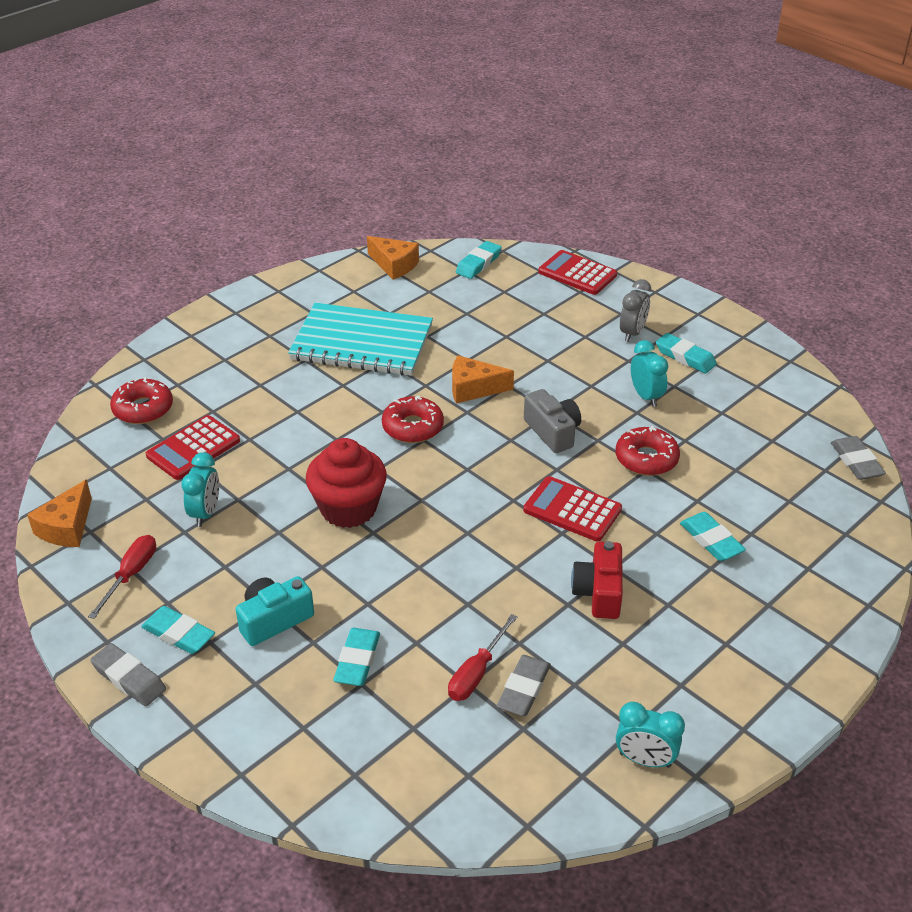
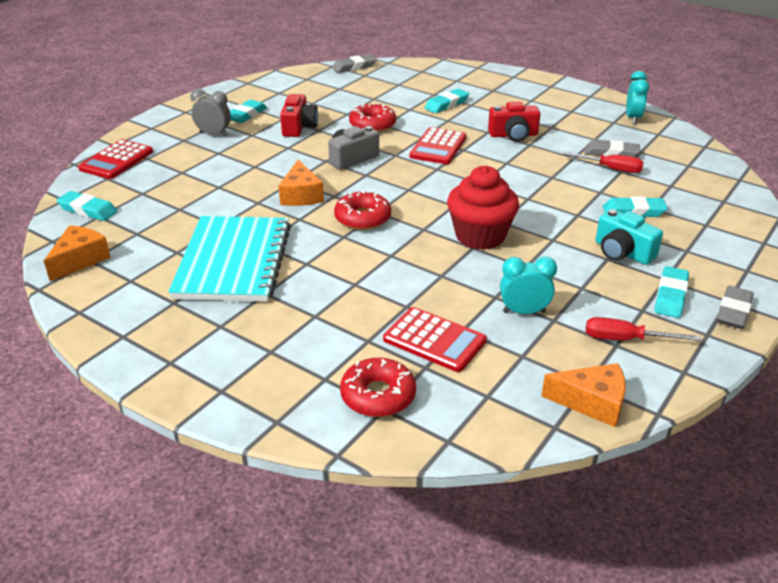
camera: 100 degrees left, 5 degrees down
turquoise clock [631,340,668,407] -> red camera [280,94,318,137]

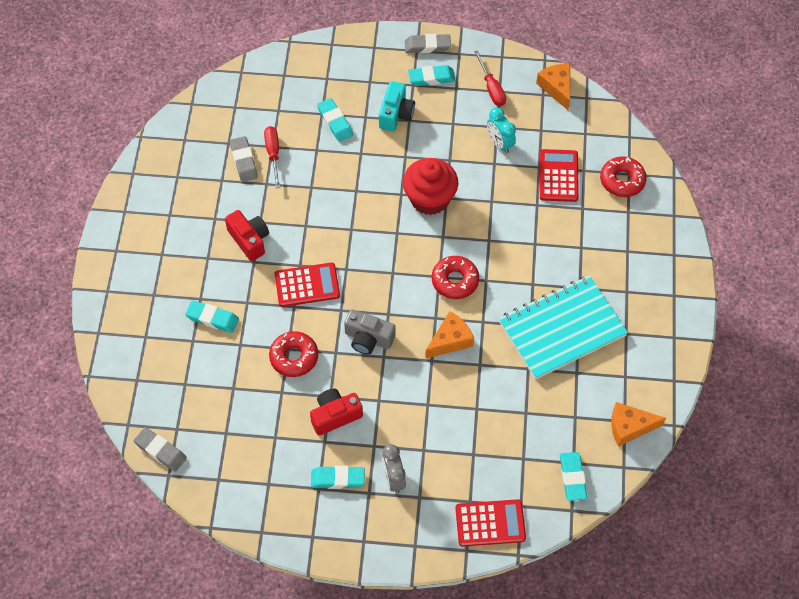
camera: 120 degrees left, 25 degrees up
turquoise clock [626,71,649,124] -> none

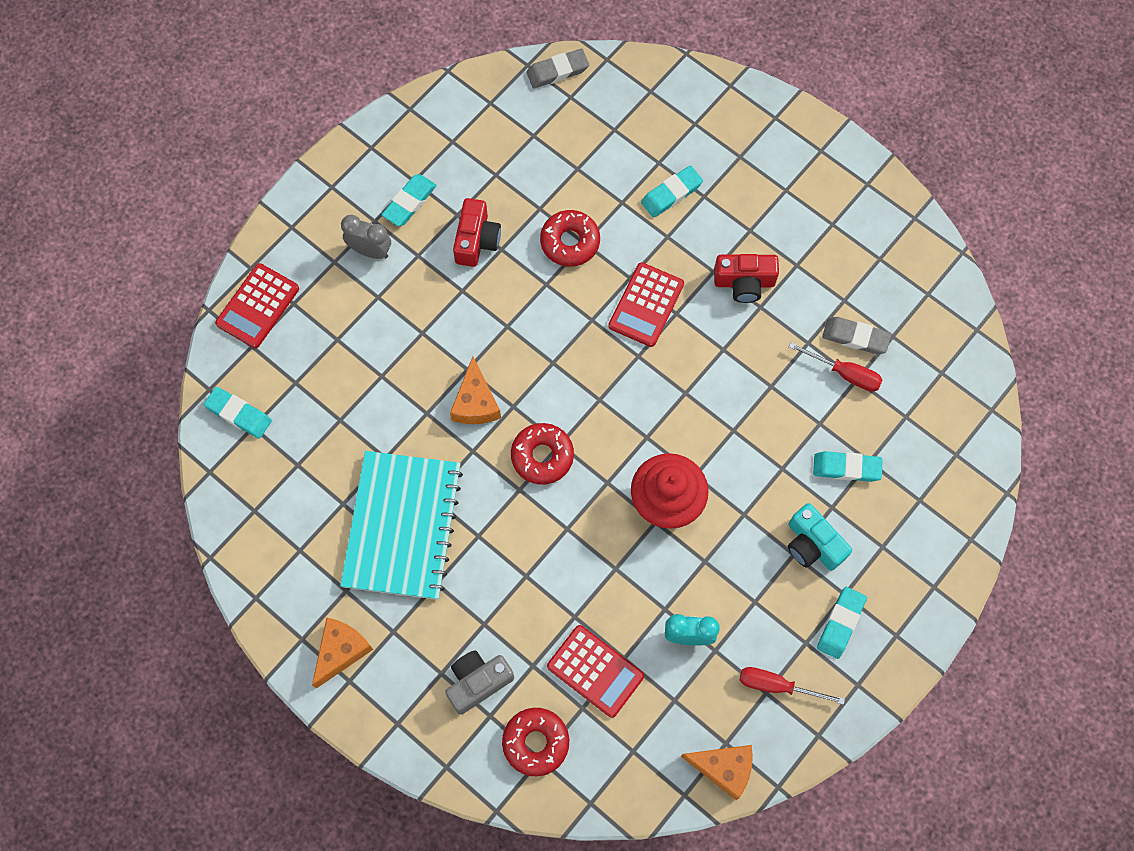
camera: 125 degrees right, 10 degrees up
grey camera [344,309,395,355] -> grey camera moved to [445,650,514,715]
grey eraser [405,34,451,53] -> none
orange cheese [611,402,666,447] -> orange cheese moved to [312,618,373,689]

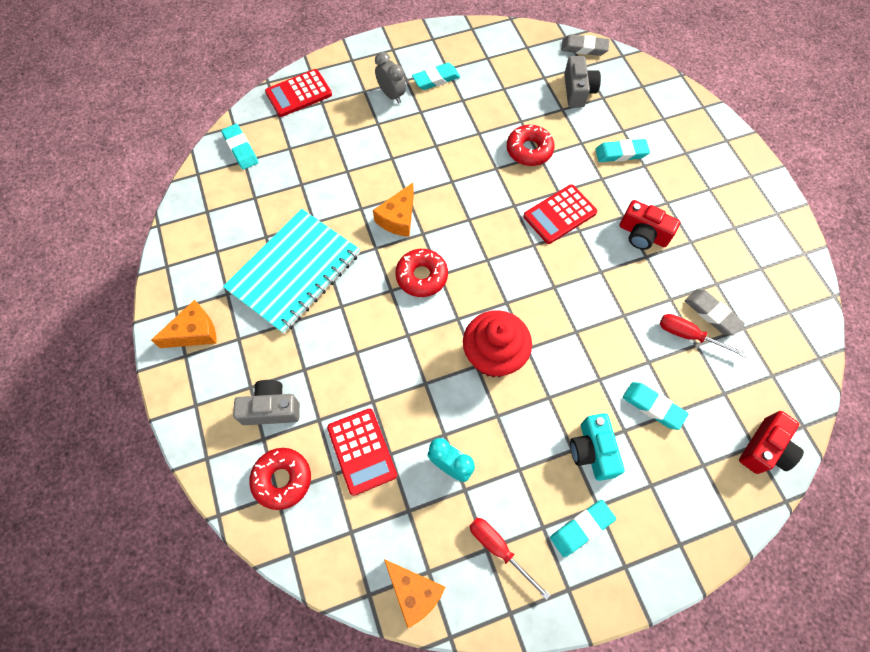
camera: 30 degrees right, 5 degrees down
red camera [453,198,501,267] -> red camera moved to [739,411,804,474]
red screwdriver [789,342,883,392] -> red screwdriver turned 150 degrees clockwise [660,314,748,358]
none -> grey camera [564,56,601,107]

